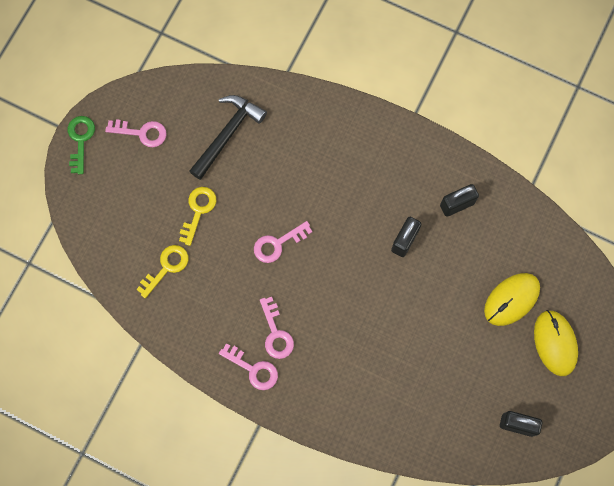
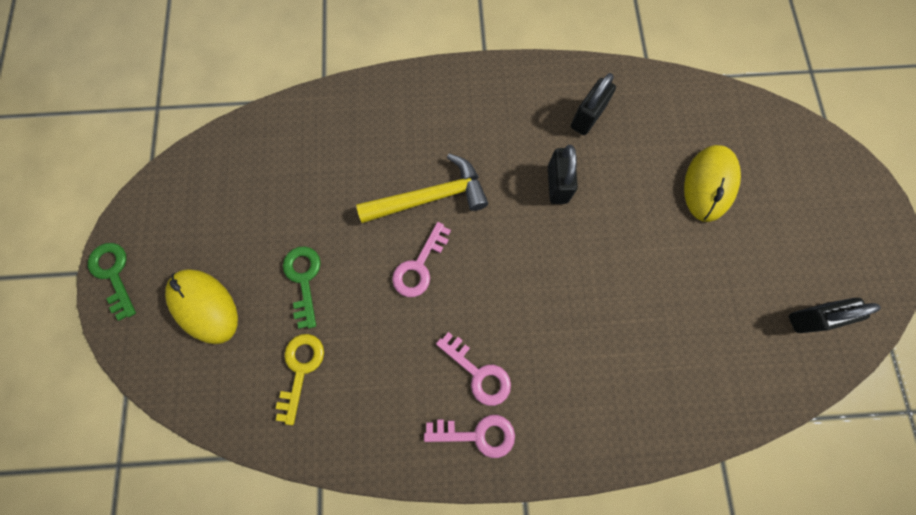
camera: 30 degrees left, 0 degrees up
pink key [105,119,166,147] -> none
yellow key [179,187,216,246] -> green key [283,247,321,329]
black hammer [189,95,267,180] -> none
yellow mouse [534,310,578,376] -> yellow mouse moved to [165,269,238,344]
none -> yellow hammer [356,154,488,223]

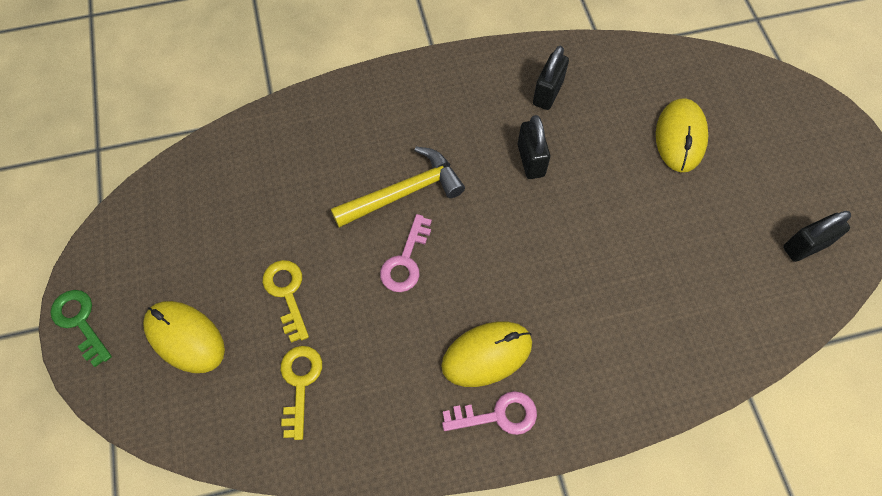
camera: 10 degrees left, 10 degrees down
green key [283,247,321,329] -> yellow key [263,260,309,343]
pink key [436,332,511,406] -> yellow mouse [441,321,532,387]

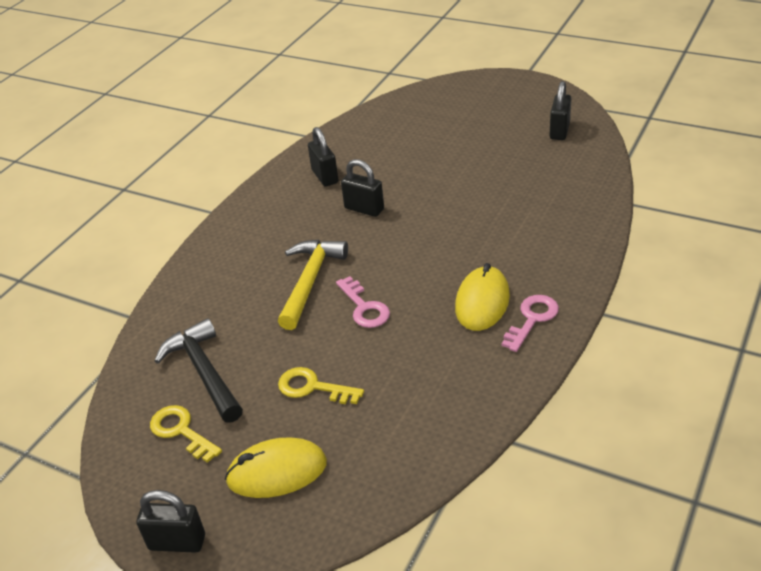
camera: 45 degrees left, 25 degrees down
green key [50,290,112,367] -> black padlock [137,490,205,553]
yellow key [280,346,322,440] -> yellow key moved to [150,405,222,463]
yellow mouse [656,98,708,172] -> none
none -> black hammer [154,318,243,423]

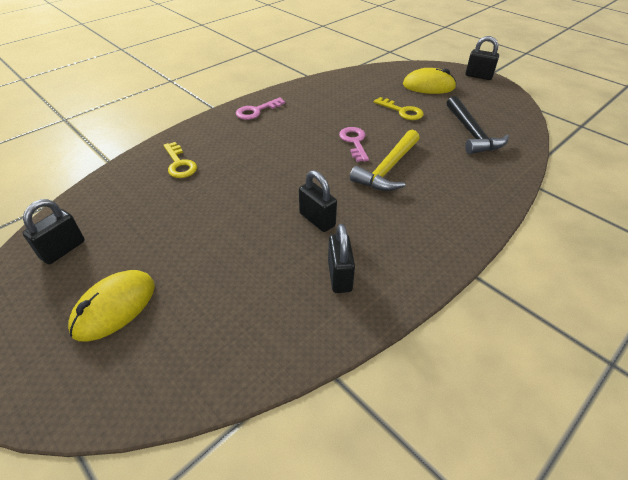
camera: 165 degrees left, 5 degrees up
yellow key [150,405,222,463] -> yellow key moved to [163,142,197,178]
yellow mouse [455,263,510,331] -> yellow mouse moved to [68,270,155,341]

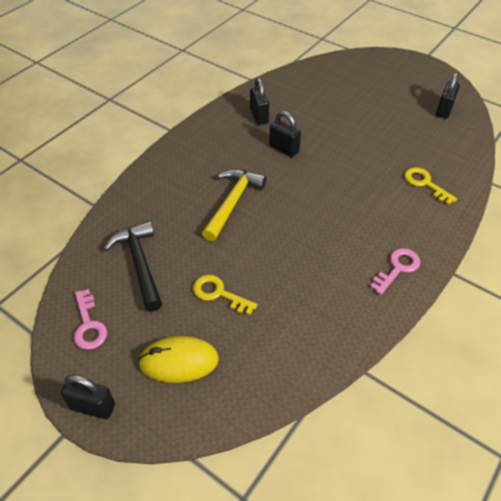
camera: 170 degrees right, 5 degrees up
yellow mouse [68,270,155,341] -> none
pink key [339,127,369,162] -> pink key moved to [74,289,107,350]

